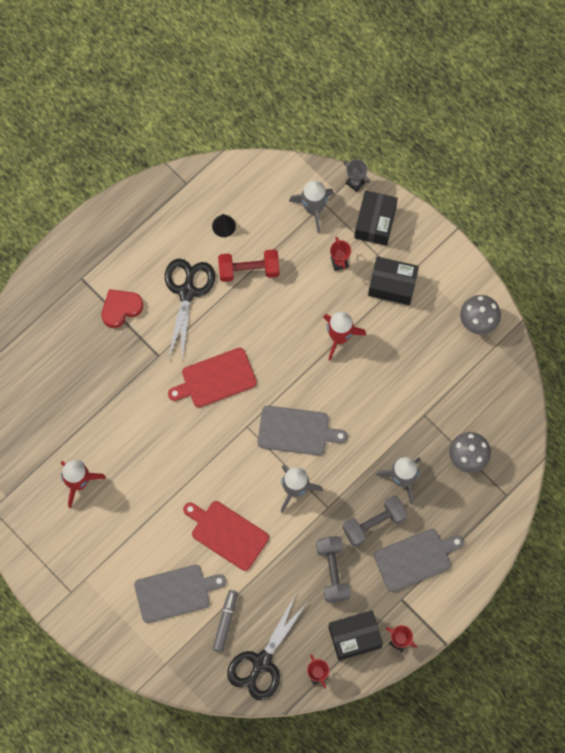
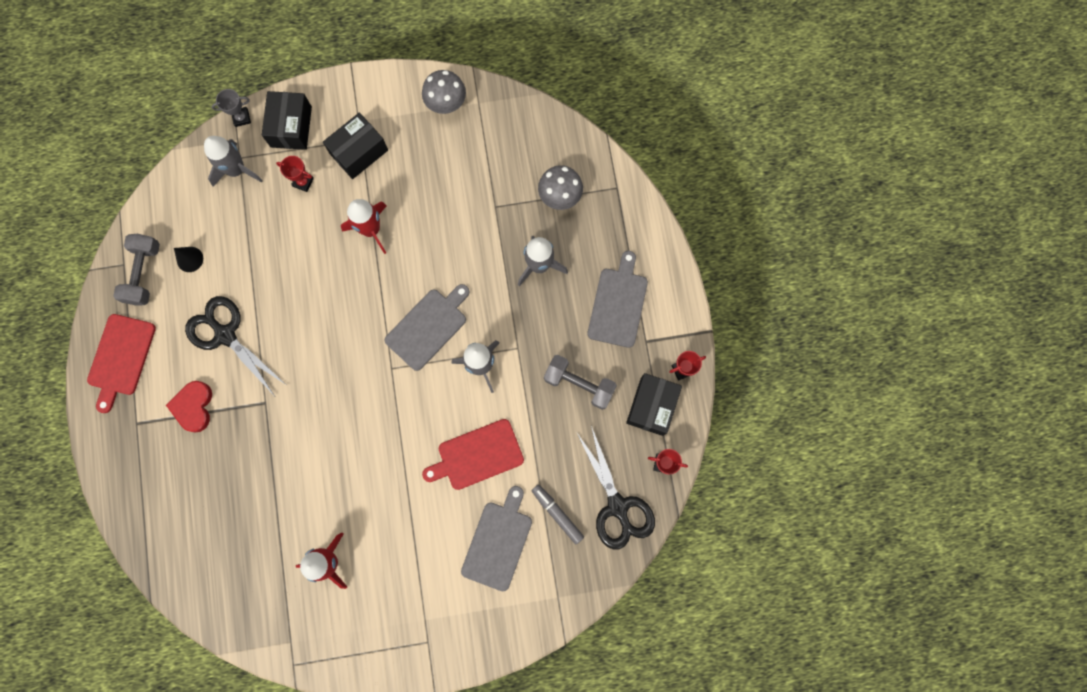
camera: 55 degrees left, 5 degrees up
red cutting board [168,348,257,407] -> red cutting board moved to [87,314,156,413]
red dumbbell [218,249,280,282] -> none
grey dumbbell [342,495,408,547] -> grey dumbbell moved to [113,234,160,306]
black box [354,190,398,246] -> black box turned 45 degrees clockwise [262,91,312,150]

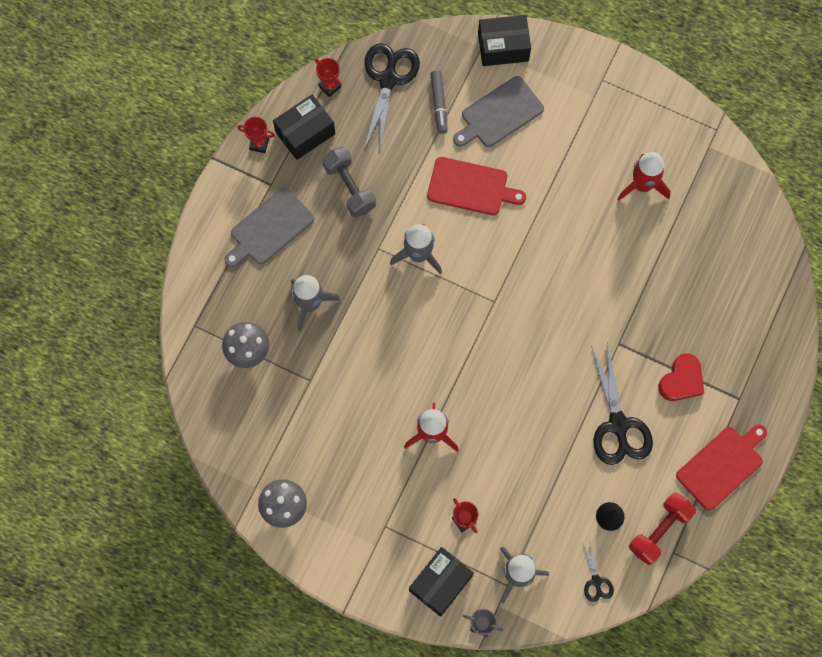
camera: 145 degrees left, 5 degrees down
grey dumbbell [113,234,160,306] -> red dumbbell [629,493,696,565]
black box [323,113,388,179] -> black box moved to [478,15,531,66]
grey cutting board [384,284,469,371] -> none
none -> black scissors [582,542,614,602]

